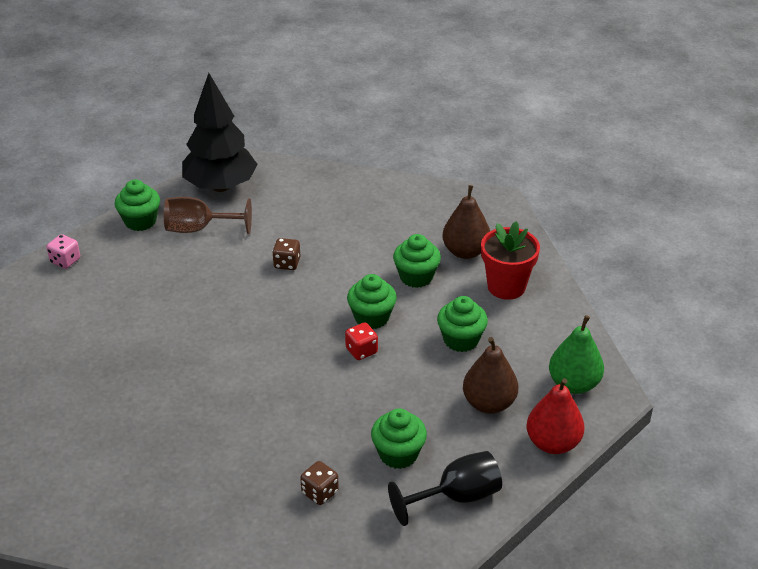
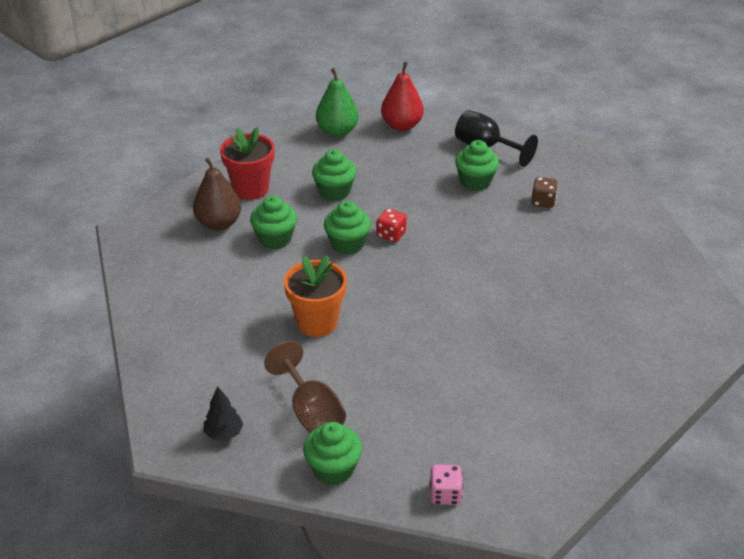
camera: 120 degrees left, 0 degrees up
black tree [182,73,258,192] -> black tree [204,386,243,441], size x0.40
brown dice [272,238,300,270] -> orange flower pot [284,255,347,337]
brown pear [463,337,518,414] -> none

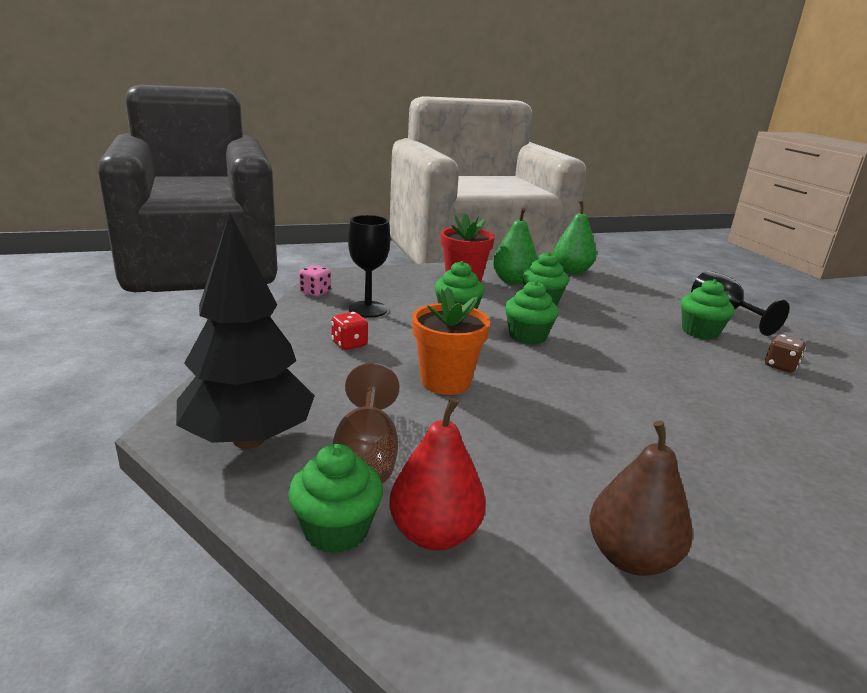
camera: 25 degrees right, 15 degrees down
brown pear [193,158,241,231] -> brown pear moved to [590,421,693,576]
black tree [204,386,243,441] -> black tree [176,213,315,449], size x2.47
red dice [377,209,407,242] -> red dice moved to [331,312,368,350]
red pear [381,62,424,131] -> red pear moved to [390,397,486,551]
pink dice [429,465,463,505] -> pink dice moved to [299,265,331,297]
none -> black goblet [348,215,390,318]
none -> green pear [493,208,538,285]

